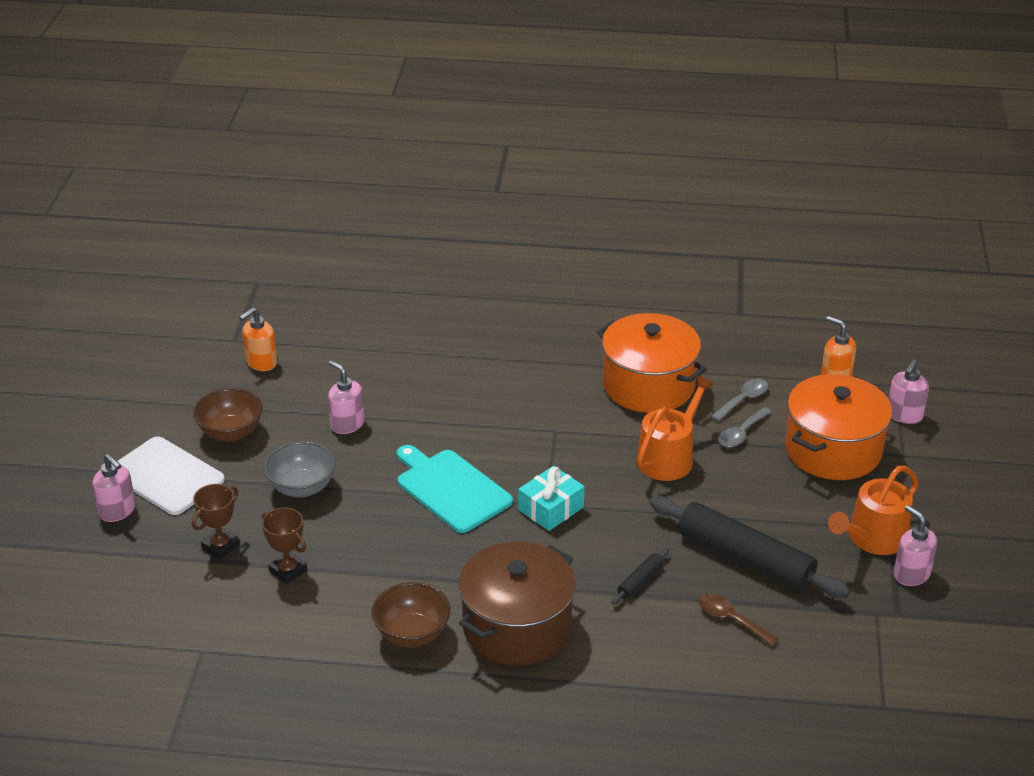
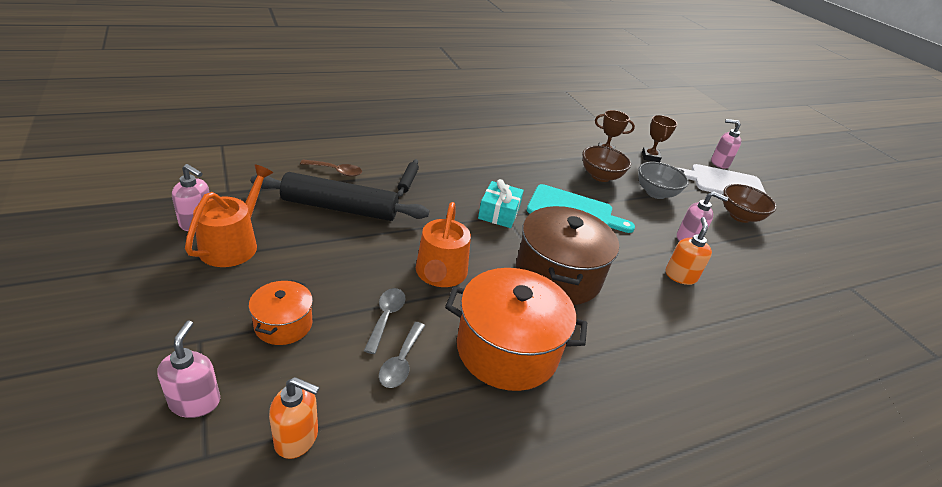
camera: 145 degrees right, 0 degrees up
orange soap dispenser [239,307,277,371] -> orange soap dispenser moved to [666,217,712,285]
brown bowl [371,582,451,647] -> brown bowl moved to [582,146,631,182]
brown pot [459,541,576,666] -> brown pot moved to [516,206,619,305]
orange pot [785,374,893,480] -> orange pot [249,280,313,345], size x0.52

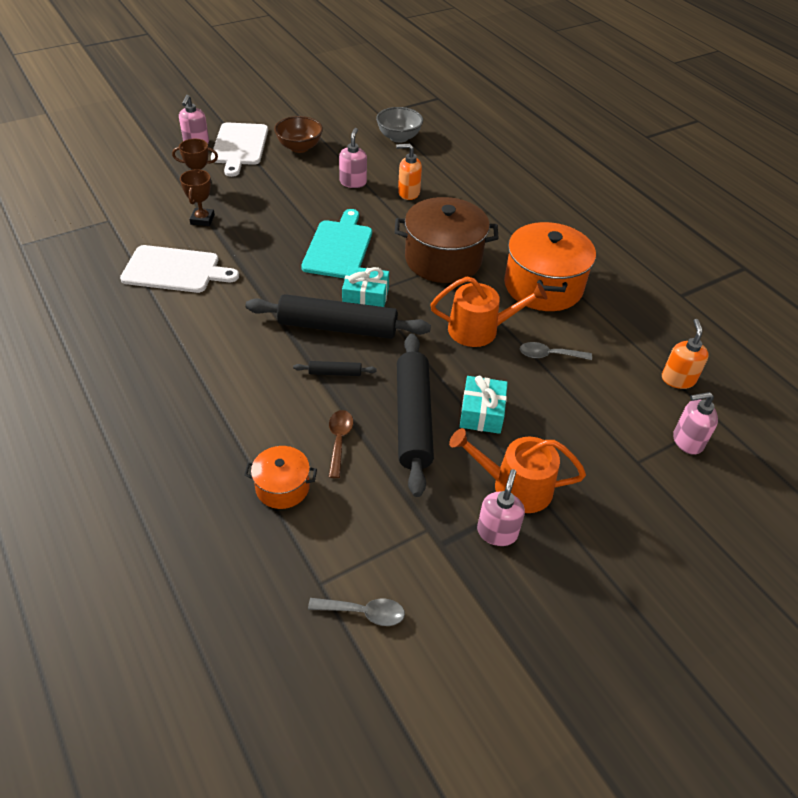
camera: 95 degrees left, 10 degrees up
orange pot [249,280,313,345] -> orange pot moved to [244,446,317,509]
grey spoon [379,322,425,388] -> grey spoon moved to [308,598,405,626]
brown bowl [582,146,631,182] -> none
grey bowl [638,162,689,199] -> grey bowl moved to [376,107,423,143]
none -> white cutting board [120,245,239,293]
none -> black rolling pin [246,294,431,339]
none -> turquoise gift [460,376,508,434]

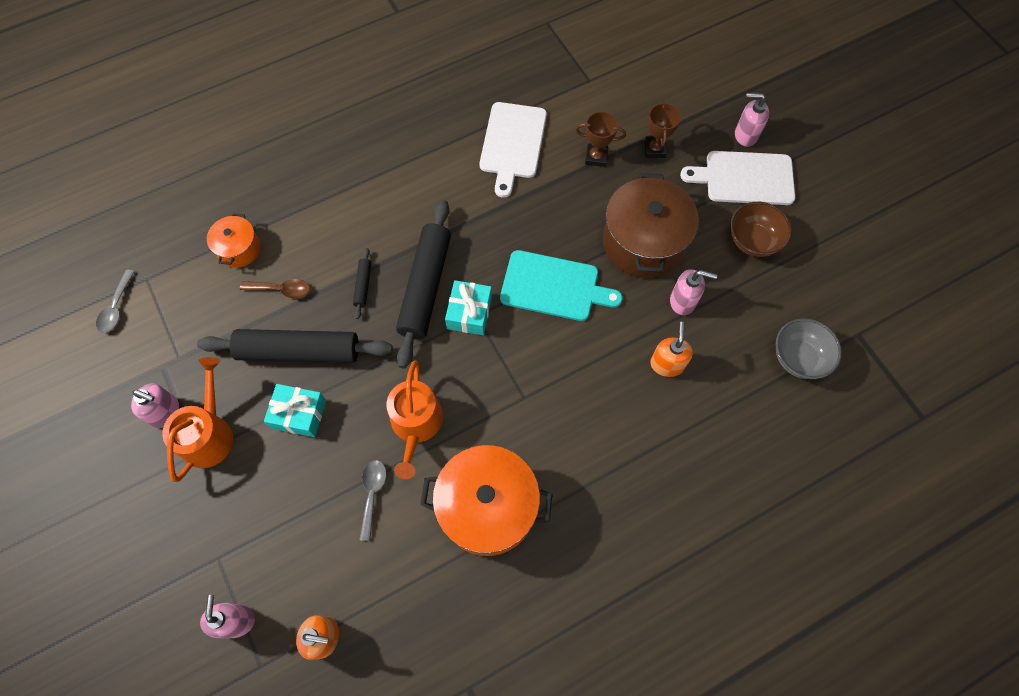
camera: 95 degrees right, 20 degrees up
brown pot [395,197,499,283] -> brown pot moved to [603,173,699,278]

